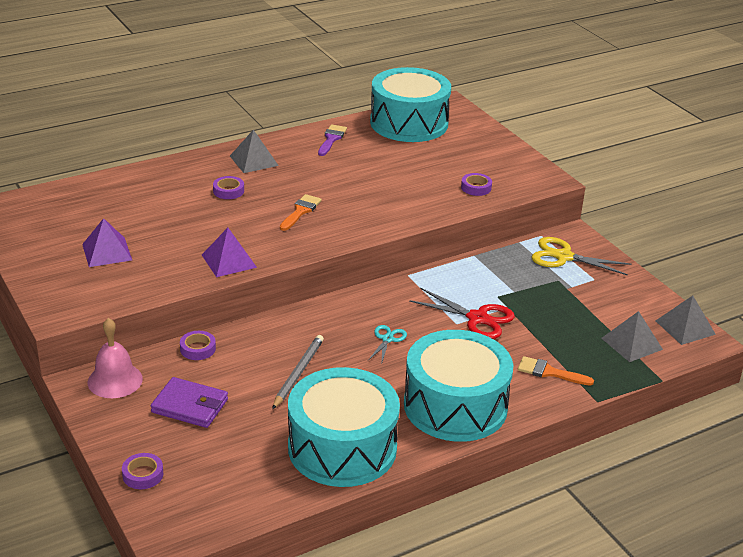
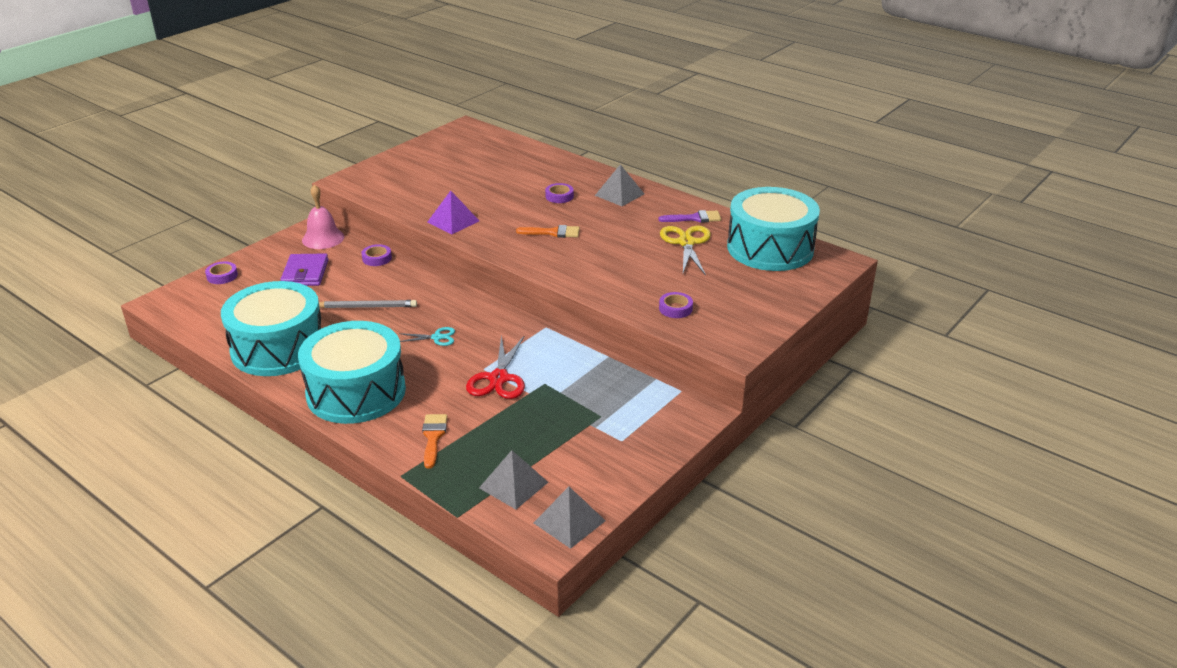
camera: 70 degrees right, 0 degrees up
purple pyramid [82,218,132,267] -> none
yellow scissors [531,237,632,275] -> yellow scissors moved to [660,226,711,276]

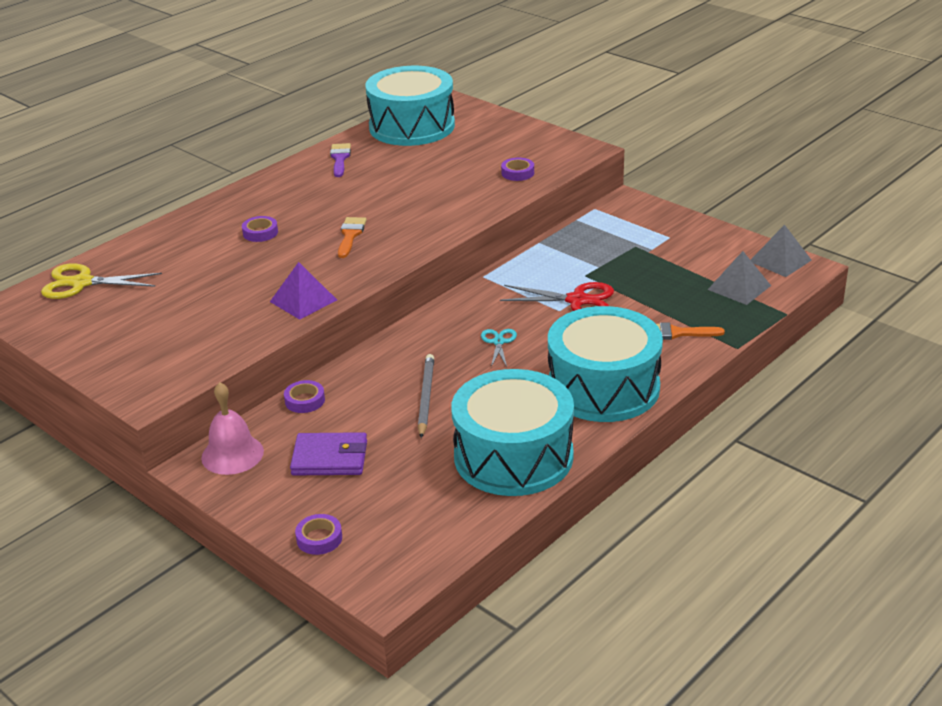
camera: 85 degrees left, 0 degrees up
grey pyramid [595,164,644,206] -> none
yellow scissors [660,226,711,276] -> yellow scissors moved to [41,263,162,299]

